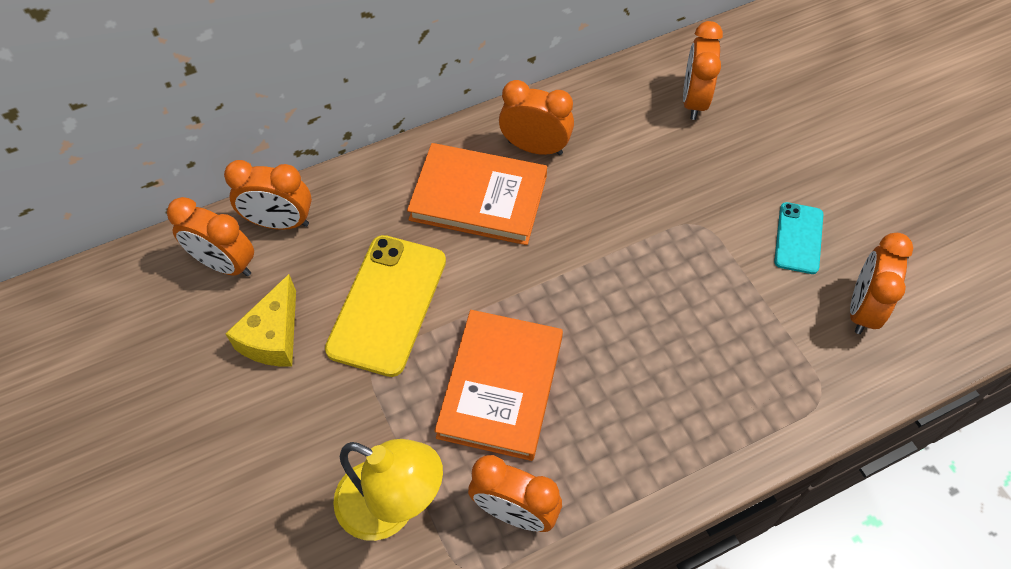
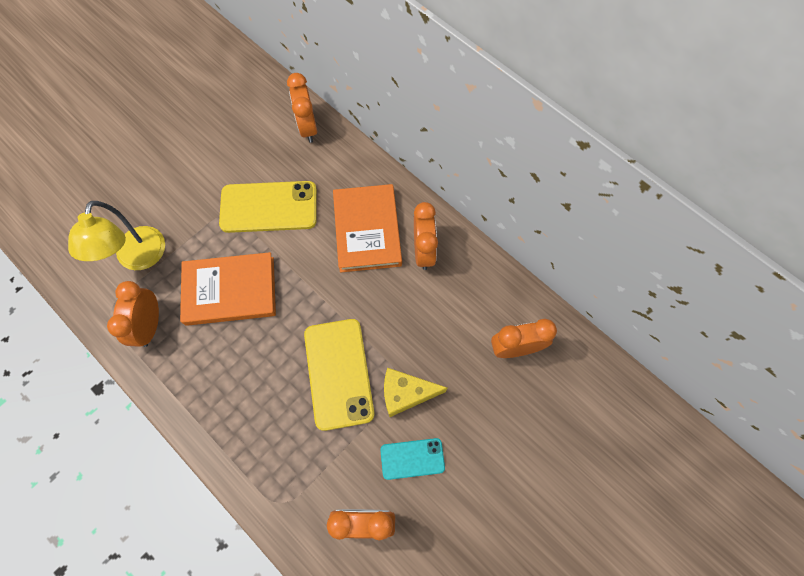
camera: 70 degrees right, 10 degrees up
orange clock [167,197,254,277] -> none
yellow cheese [225,274,296,367] -> yellow cheese moved to [384,368,447,417]
none -> yellow phone [304,319,374,431]

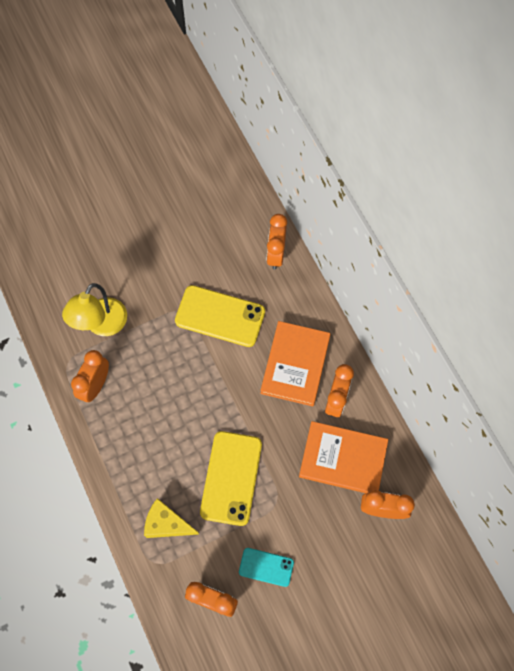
camera: 20 degrees right, 0 degrees up
orange book [180,252,276,326] -> orange book moved to [299,421,388,493]
yellow cheese [384,368,447,417] -> yellow cheese moved to [144,498,199,538]

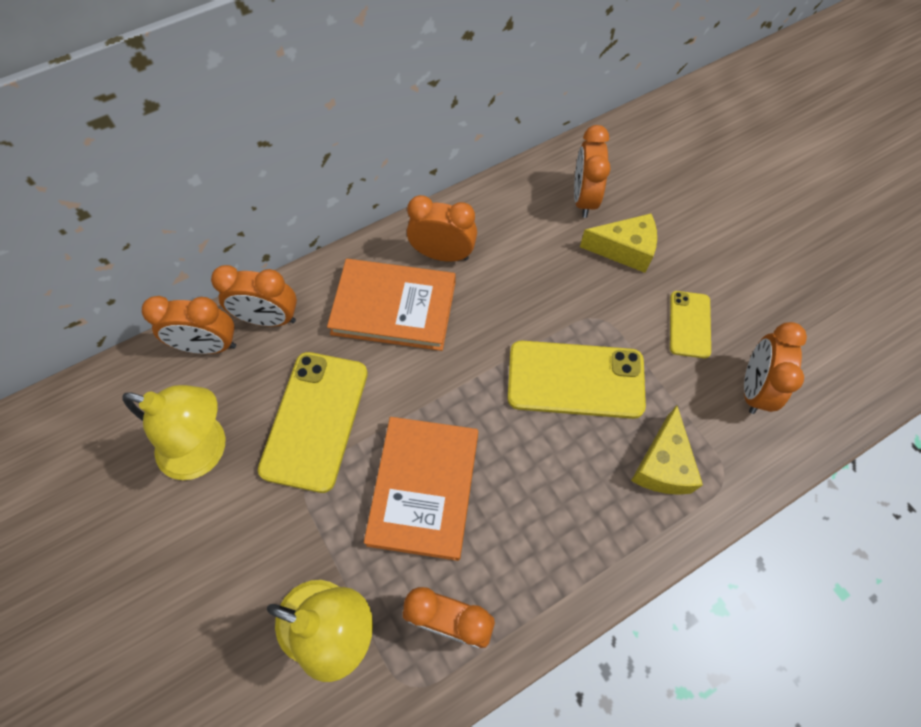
camera: 95 degrees left, 5 degrees down
turquoise phone [239,548,294,587] -> yellow phone [670,291,711,358]
orange book [299,421,388,493] -> orange book moved to [364,417,478,561]
none -> yellow lamp [122,385,226,480]
none -> orange clock [211,265,297,327]
none -> yellow cheese [580,214,657,273]

